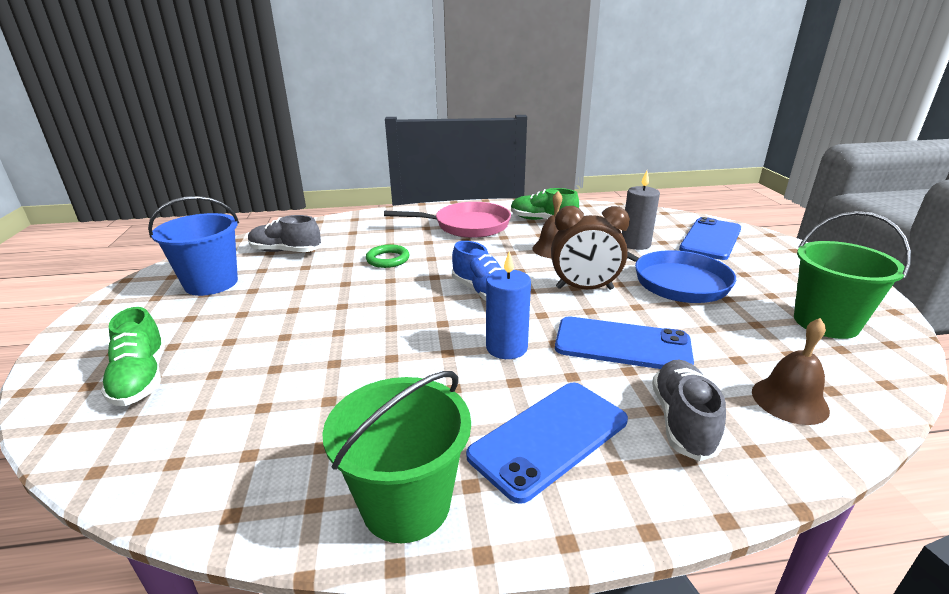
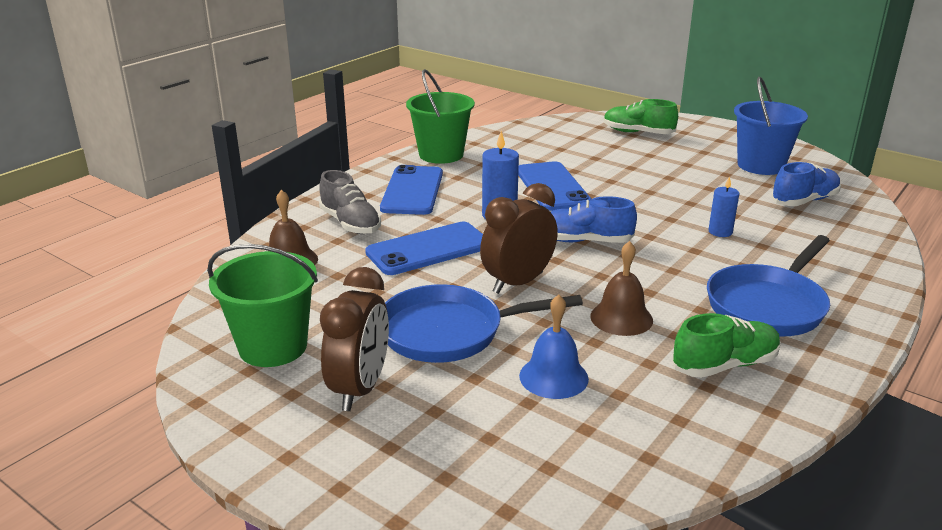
camera: 135 degrees right, 0 degrees up
grey shoe [248,215,321,252] -> blue shoe [771,162,841,206]
green ring [366,244,409,268] -> blue candle [708,176,739,237]
pink pan [384,202,511,238] -> blue pan [707,235,830,337]
grey candle [622,171,660,250] -> blue bell [519,295,589,399]
blue phone [679,217,741,260] -> blue phone moved to [518,161,591,211]
none -> brown clock [320,267,389,411]

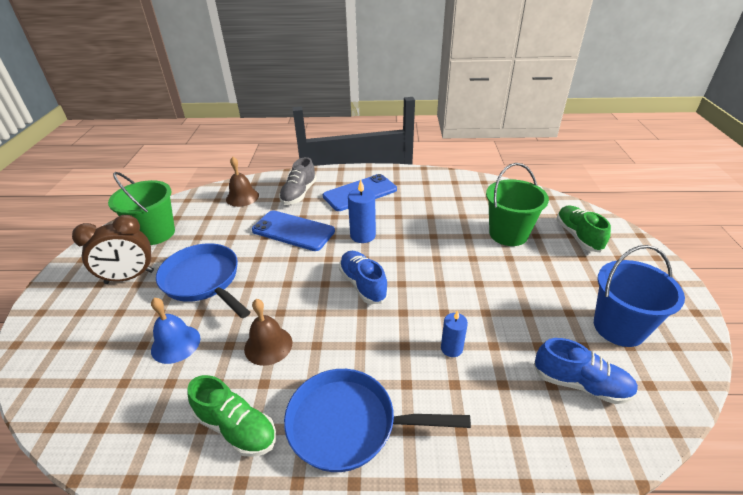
camera: 55 degrees right, 10 degrees up
green bucket [406,69,475,164] -> green bucket moved to [486,163,549,246]
brown clock [480,183,558,294] -> none
blue phone [518,161,591,211] -> none

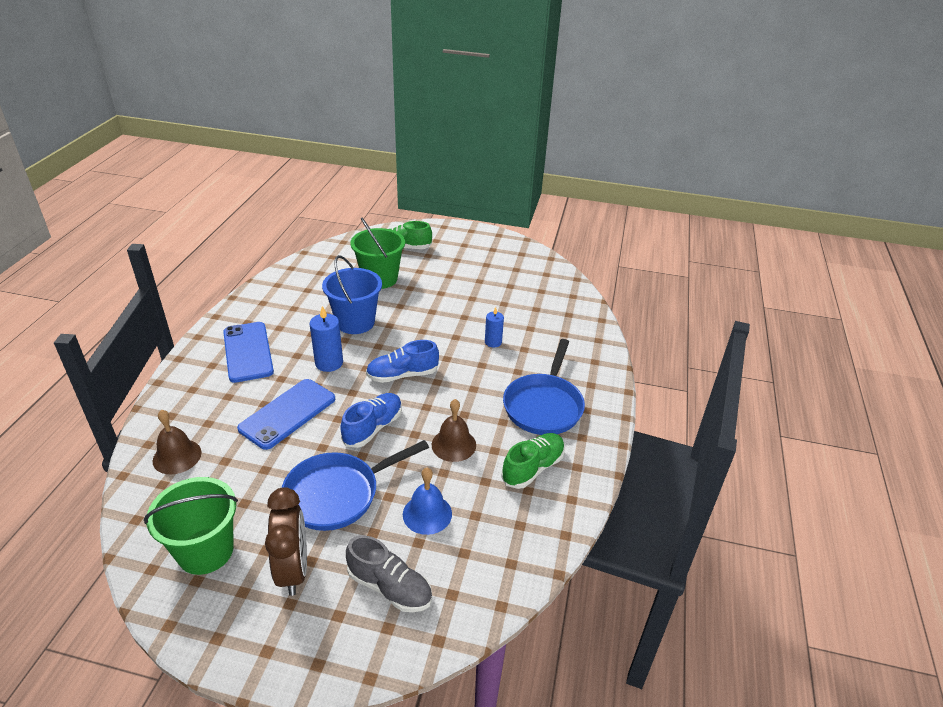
camera: 80 degrees left, 0 degrees up
grey shoe [279,157,317,205] -> grey shoe moved to [346,535,432,612]
blue shoe [534,338,638,404] -> blue shoe moved to [340,393,402,448]
blue bucket [594,245,685,347] -> blue bucket moved to [322,255,382,334]

